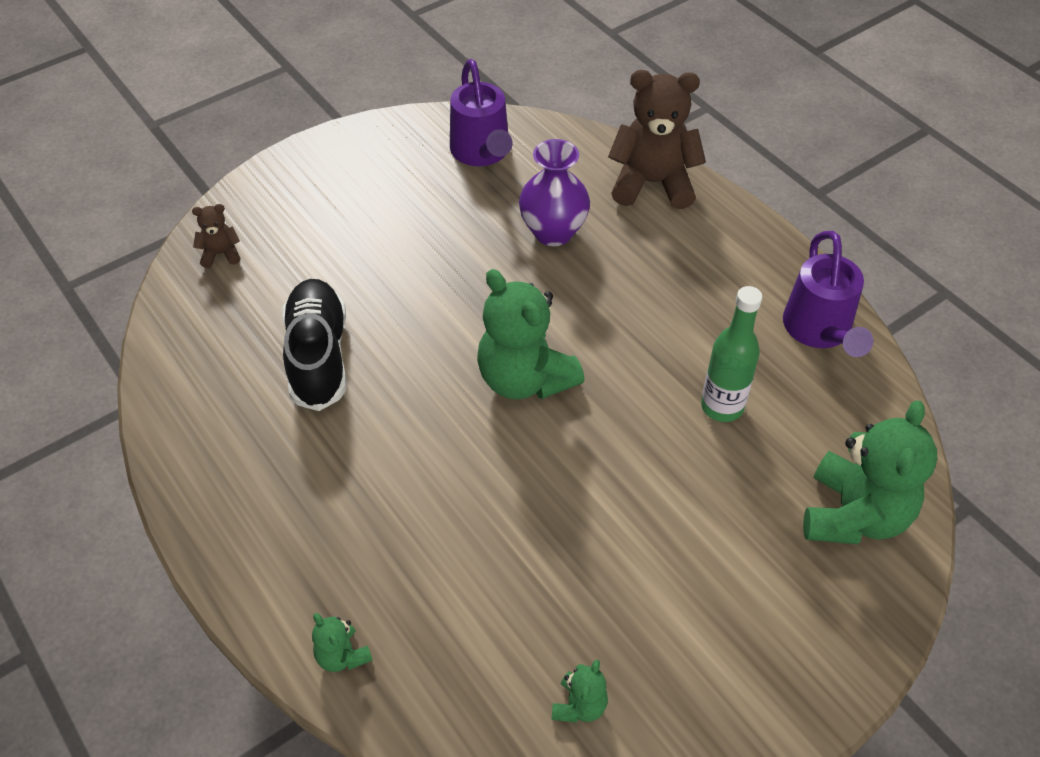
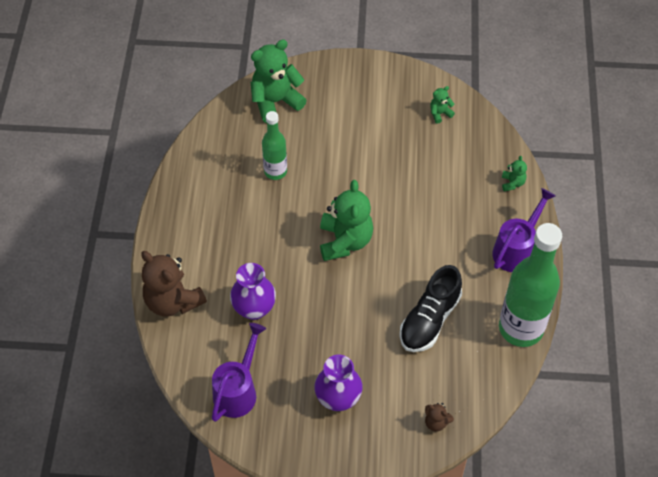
camera: 140 degrees left, 5 degrees up
purple watering can [783,231,874,357] -> purple watering can moved to [492,188,555,272]
none -> purple vase [314,355,362,411]
none -> green bottle [499,223,562,347]

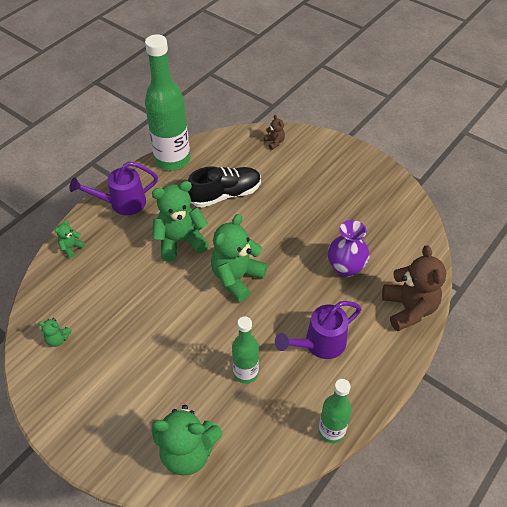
camera: 145 degrees left, 5 degrees down
purple watering can [212,323,266,422] -> purple watering can moved to [275,301,362,359]
purple vase [314,355,362,411] -> none
none -> green teddy bear [152,181,209,262]
none -> green bottle [319,379,352,443]

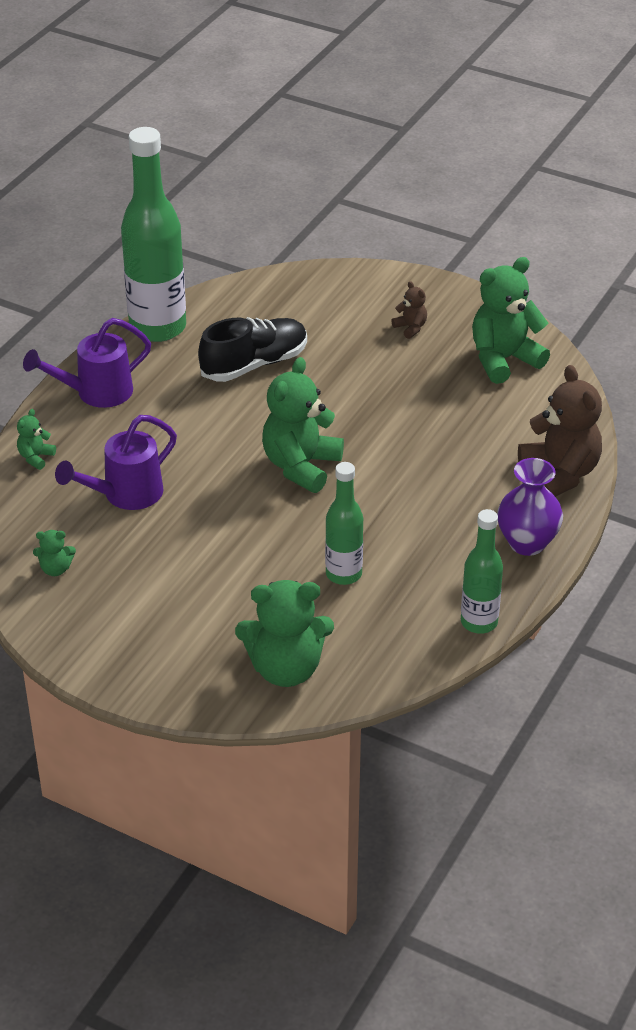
camera: 10 degrees left, 10 degrees down
green teddy bear [152,181,209,262] -> green teddy bear moved to [472,257,550,384]
brown teddy bear [264,115,285,150] -> brown teddy bear moved to [391,281,427,339]
purple watering can [275,301,362,359] -> purple watering can moved to [55,415,177,510]
purple vase [328,220,370,277] -> purple vase moved to [497,458,563,556]

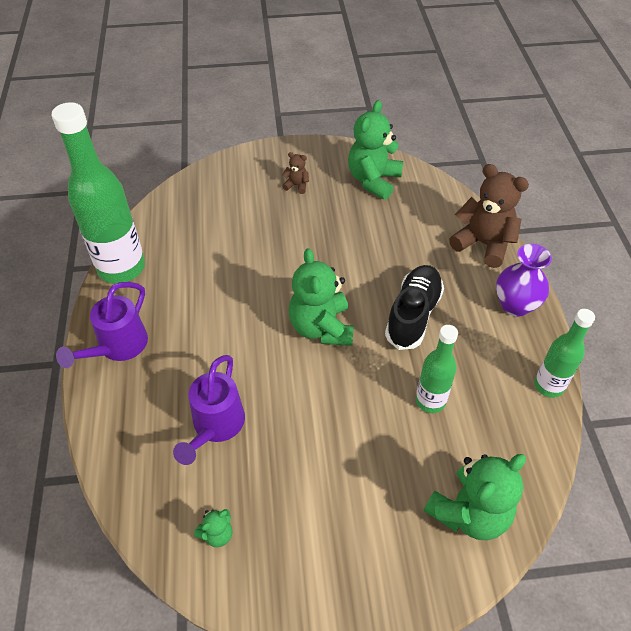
camera: 35 degrees left, 10 degrees up
green teddy bear [17,409,56,470] -> none
black shoe [198,317,307,382] -> black shoe moved to [385,265,444,350]

